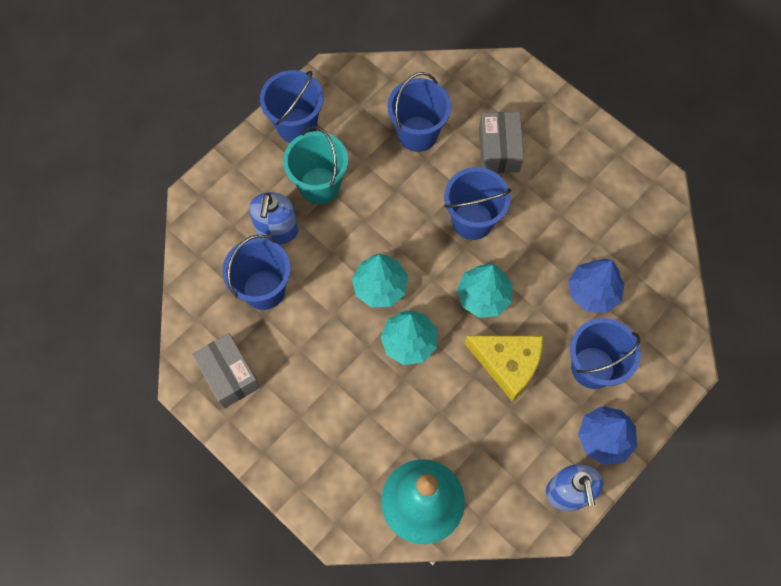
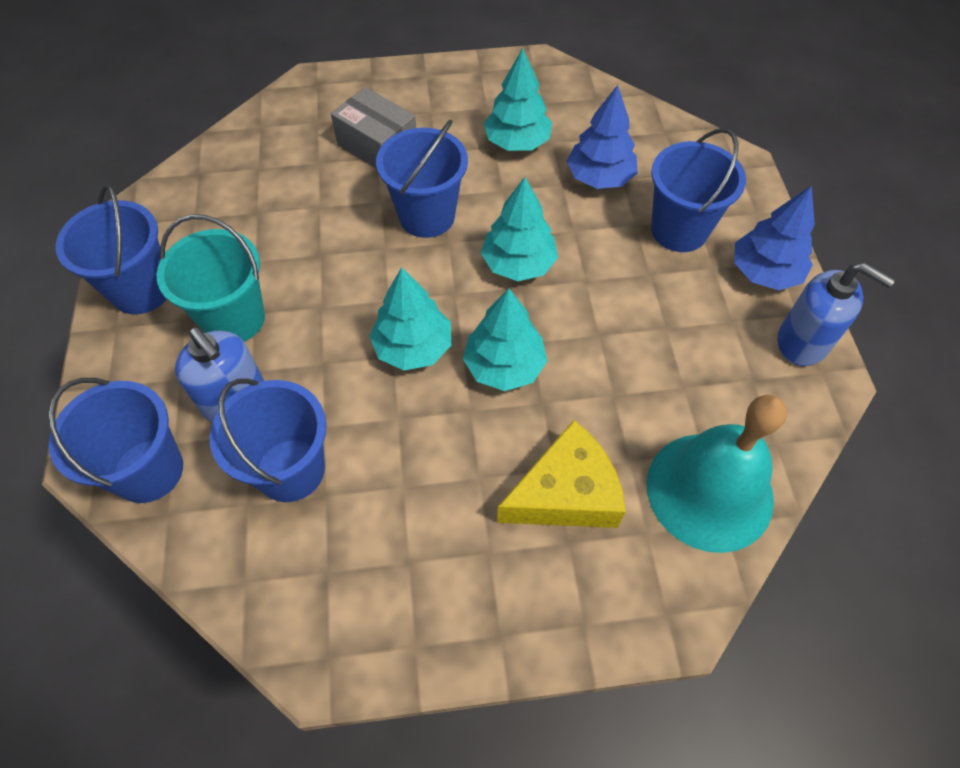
camera: 50 degrees left, 10 degrees down
grey box [192,333,260,408] -> none
blue bucket [387,72,451,152] -> blue bucket moved to [48,378,183,503]
yellow cheese [465,336,543,401] -> yellow cheese moved to [497,420,626,528]
none -> turquoise tree [484,48,552,151]

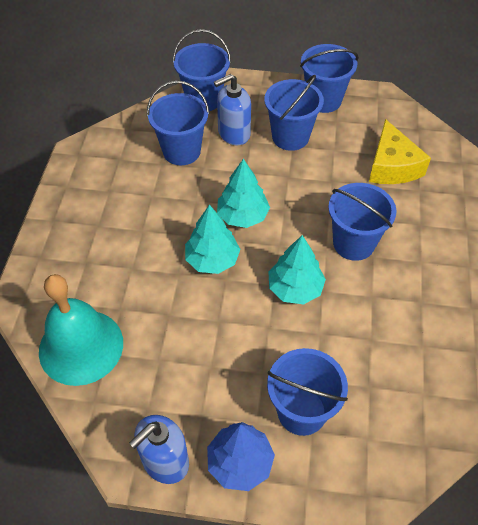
camera: 105 degrees right, 5 degrees down
turquoise bucket [156,214,265,342] -> blue bucket [264,75,324,151]
grey box [331,87,416,169] -> none
turquoise tree [484,48,552,151] -> none
yellow cheese [497,420,626,528] -> yellow cheese moved to [369,119,431,184]
blue tree [567,85,638,189] -> none

